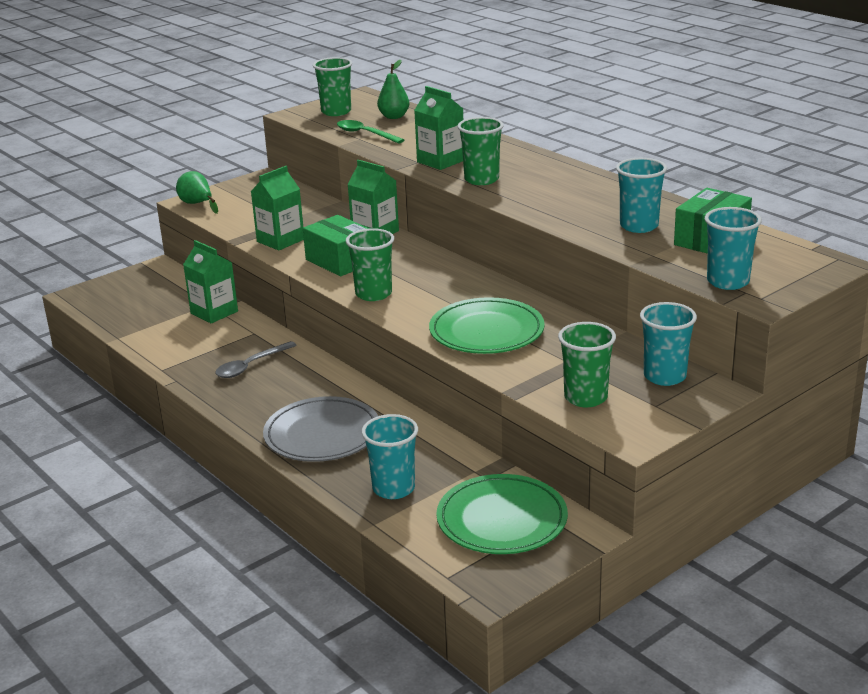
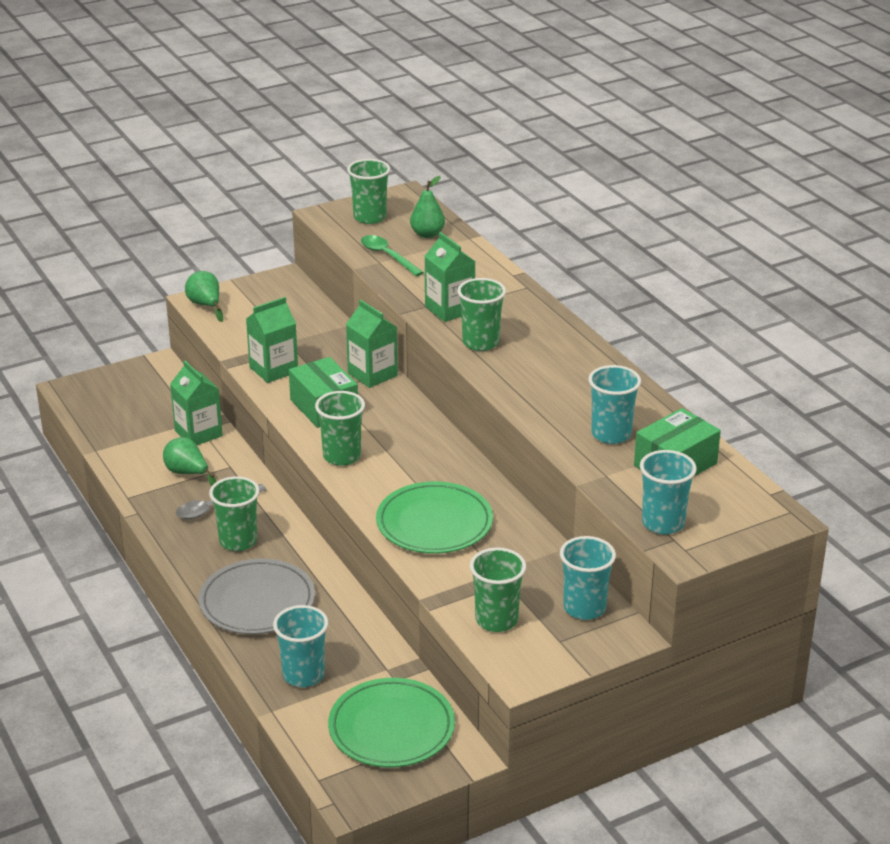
camera: 10 degrees right, 5 degrees up
none -> green pear [163,437,216,486]
none -> green cup [209,476,260,551]

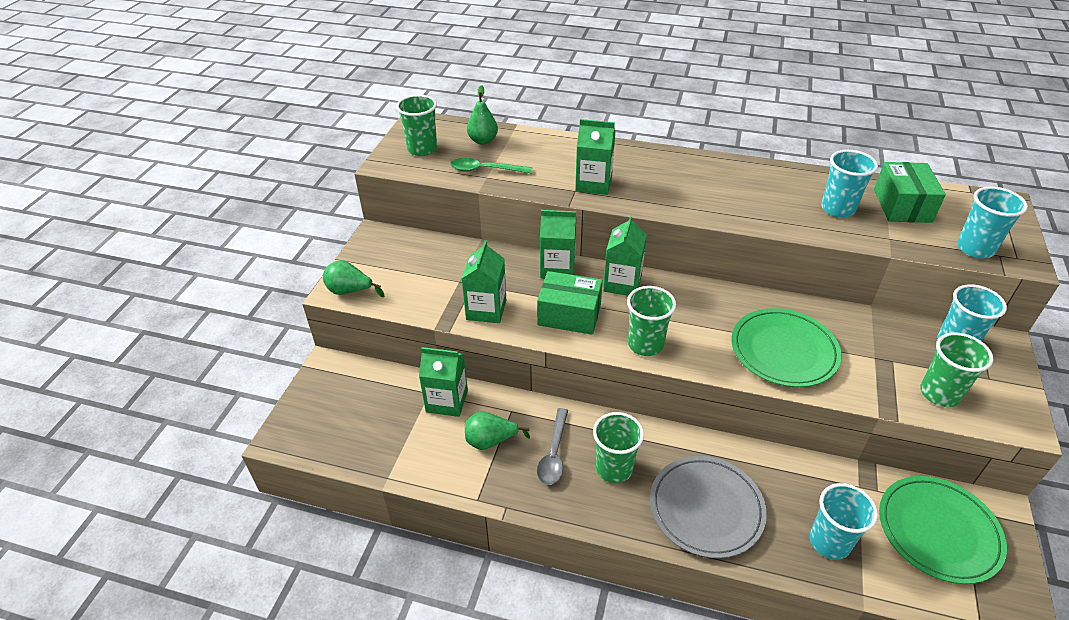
camera: 45 degrees left, 10 degrees up
green cup [457,278,506,351] -> none
none -> green carton [603,215,647,296]

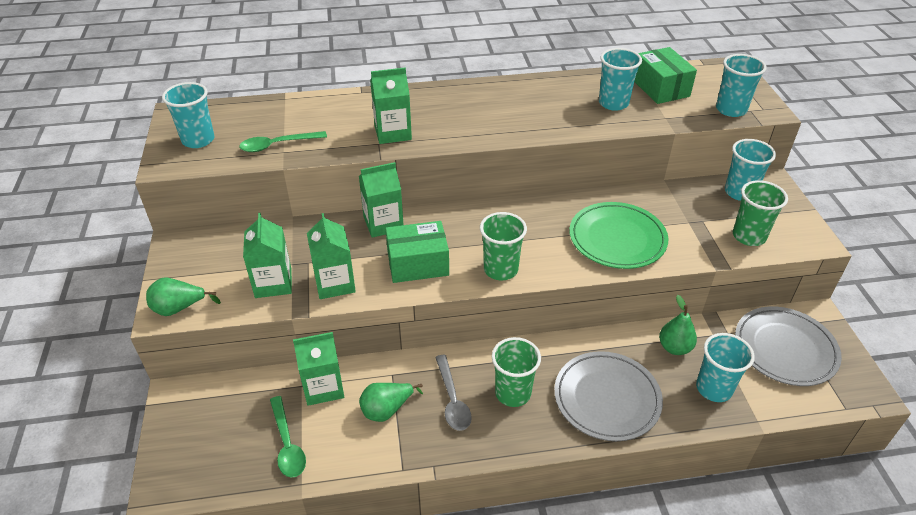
camera: 25 degrees left, 0 degrees up
green cup [396,95,437,156] -> turquoise cup [162,82,215,148]
green pear [467,85,498,145] -> green pear moved to [659,295,697,355]
green carton [603,215,647,296] -> green carton moved to [243,213,292,298]
green plate [879,476,1007,584] -> grey plate [735,306,842,386]
none -> green spoon [270,396,306,478]

